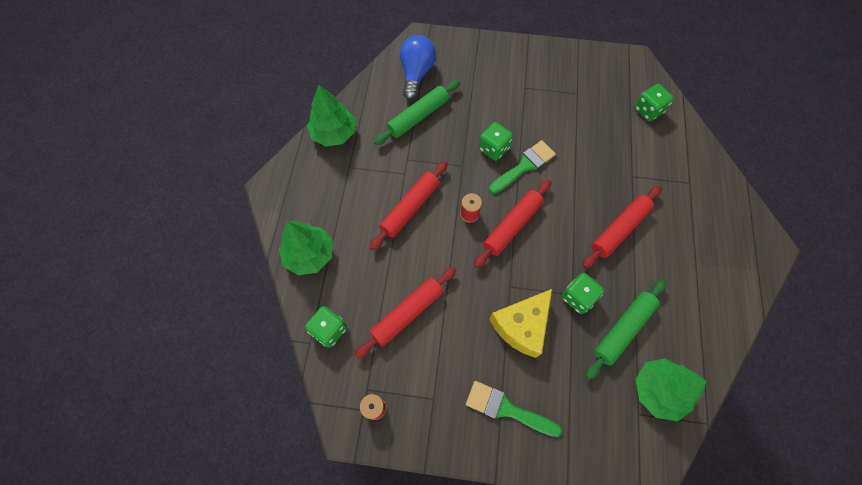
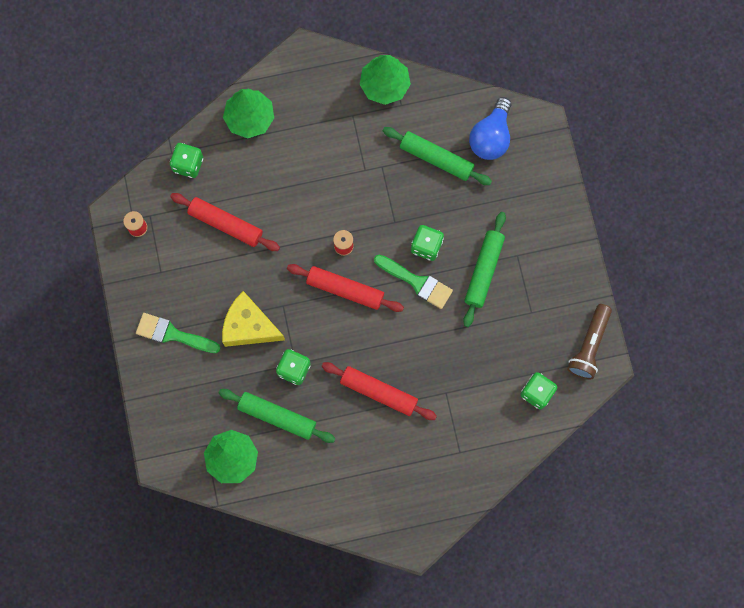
camera: 70 degrees right, 10 degrees up
red rolling pin [369,161,448,251] -> none
blue light bulb [400,35,436,100] -> blue light bulb turned 120 degrees clockwise [469,97,511,160]
green brush [466,381,562,437] -> green brush turned 75 degrees counterclockwise [136,313,220,353]
none -> green rolling pin [463,212,506,327]
none -> brown flashlight [567,304,612,379]

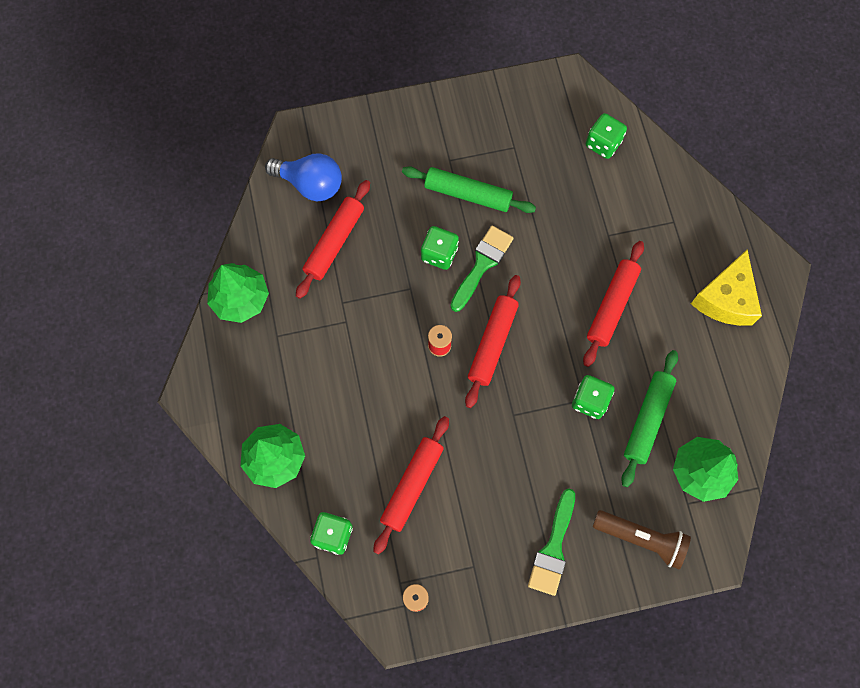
camera: 90 degrees left, 5 degrees down
yellow cheese [222,291,285,347] -> yellow cheese moved to [691,250,762,326]
green rolling pin [383,127,492,185] -> red rolling pin [296,180,370,299]
brown flashlight [567,304,612,379] -> brown flashlight moved to [593,510,691,569]

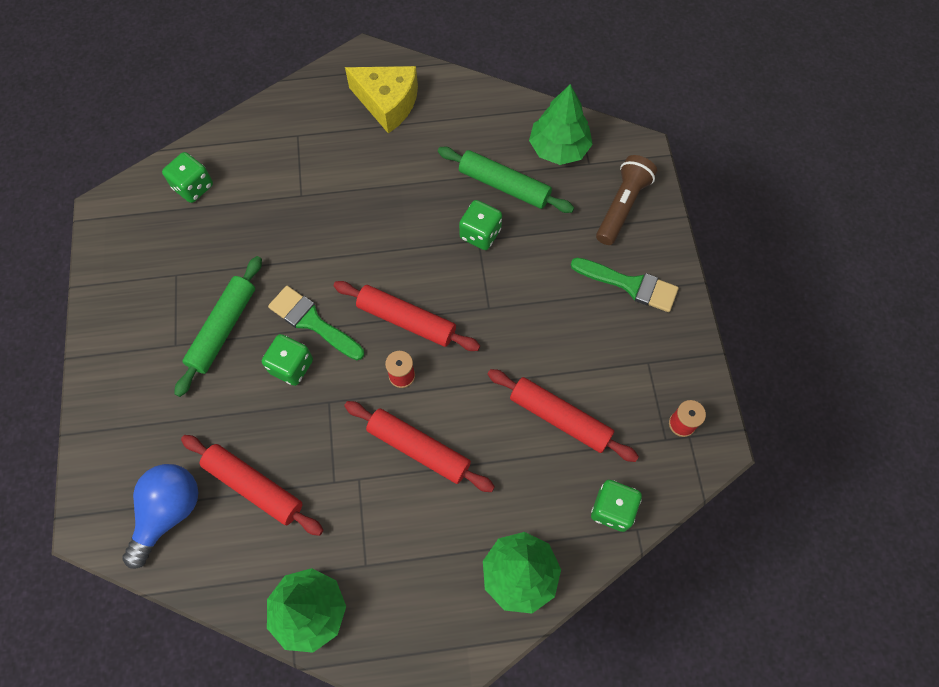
camera: 85 degrees left, 5 degrees down
red rolling pin [583,241,644,367] -> red rolling pin moved to [344,401,495,492]

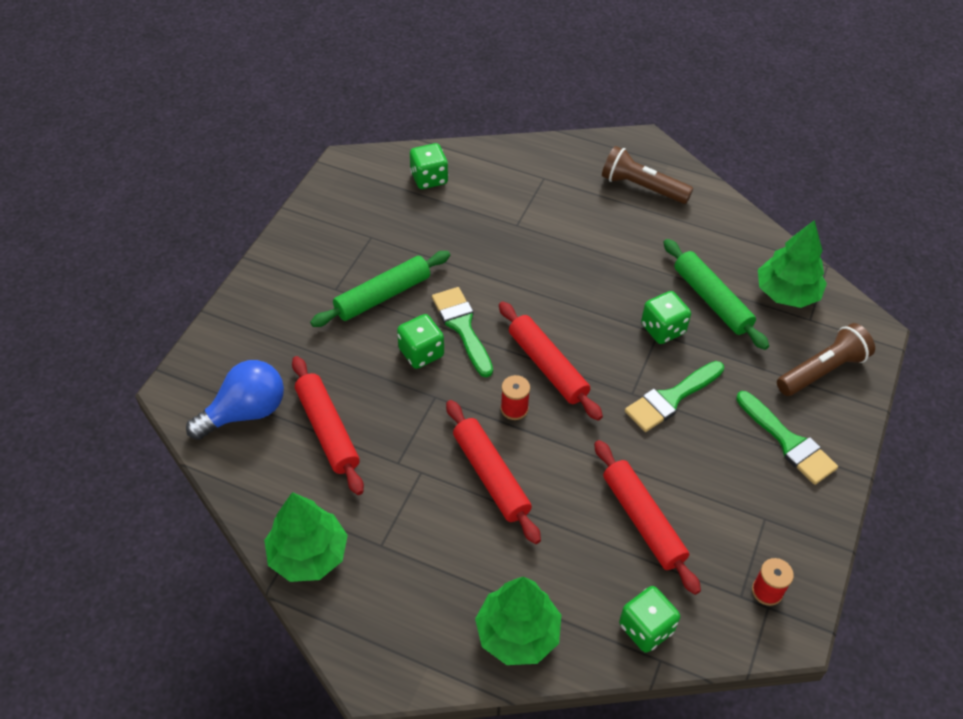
camera: 30 degrees right, 15 degrees down
yellow cheese [345,66,418,133] -> brown flashlight [602,146,693,204]
none -> green brush [625,361,724,432]

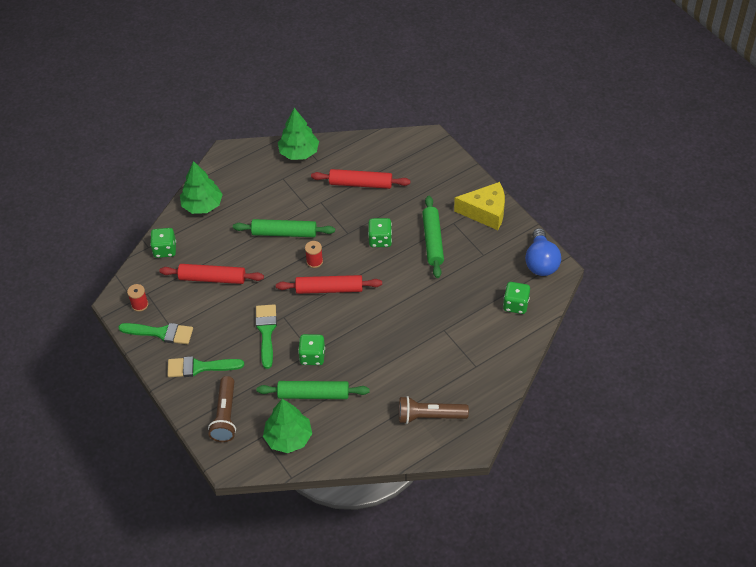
camera: 125 degrees right, 0 degrees up
blue light bulb [186,360,284,440] -> blue light bulb moved to [525,228,561,276]
green brush [432,287,493,377] -> green brush moved to [118,323,193,344]
red rolling pin [446,400,541,544] -> green rolling pin [233,219,335,237]
brown flashlight [602,146,693,204] -> brown flashlight turned 150 degrees counterclockwise [399,396,469,424]
none -> yellow cheese [454,182,505,230]

